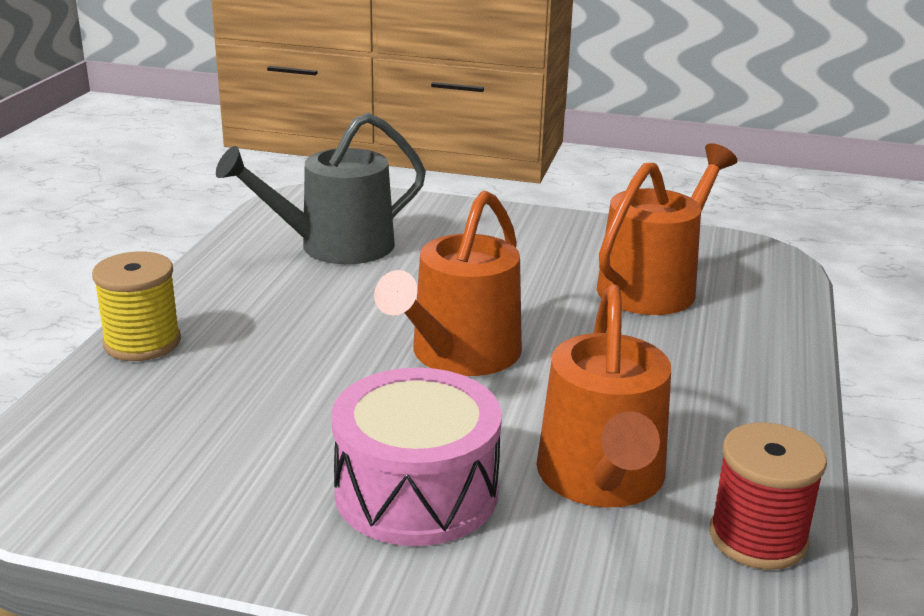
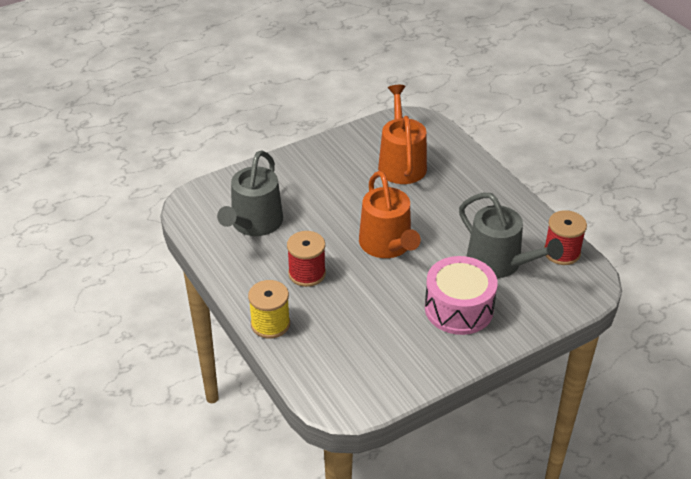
camera: 45 degrees left, 15 degrees up
orange watering can [536,285,671,507] -> grey watering can [459,193,564,278]
none -> red spool [287,231,326,287]

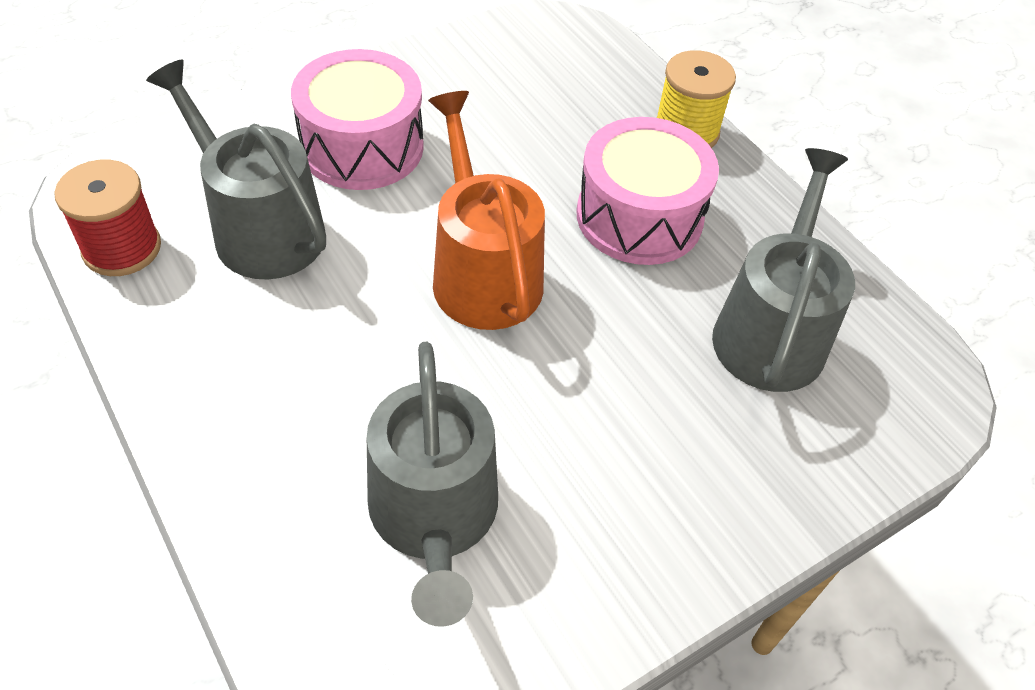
camera: 175 degrees right, 10 degrees up
red spool [287,231,326,287] -> pink drum [577,117,719,265]
orange watering can [378,85,427,184] -> grey watering can [367,342,498,627]

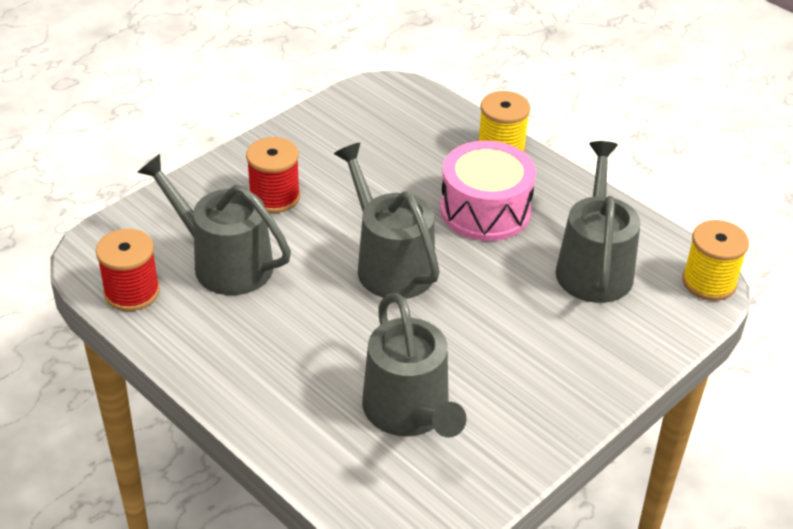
camera: 10 degrees left, 10 degrees down
pink drum [291,49,424,190] -> red spool [246,137,300,213]
orange watering can [428,91,545,330] -> grey watering can [334,142,440,299]
none -> yellow spool [682,220,749,301]

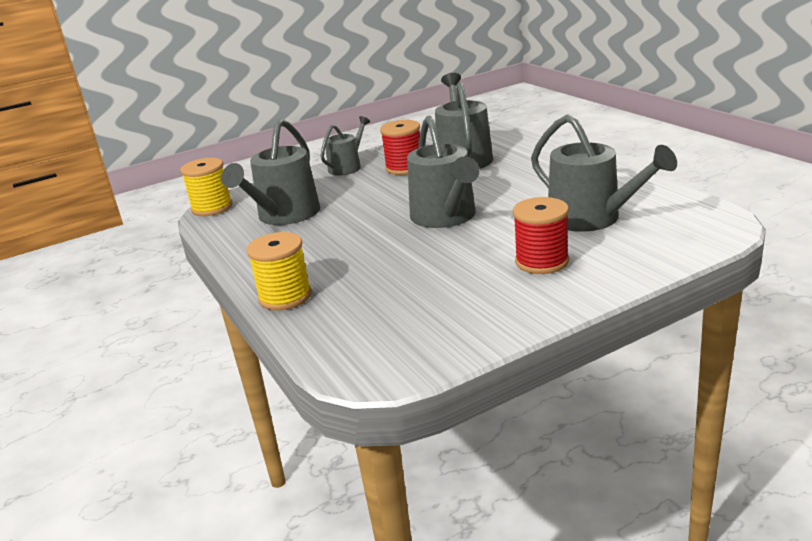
camera: 160 degrees left, 15 degrees down
red spool [96,229,160,311] -> red spool moved to [380,120,420,175]
pink drum [440,141,536,241] -> none
none -> grey watering can [320,116,370,176]

